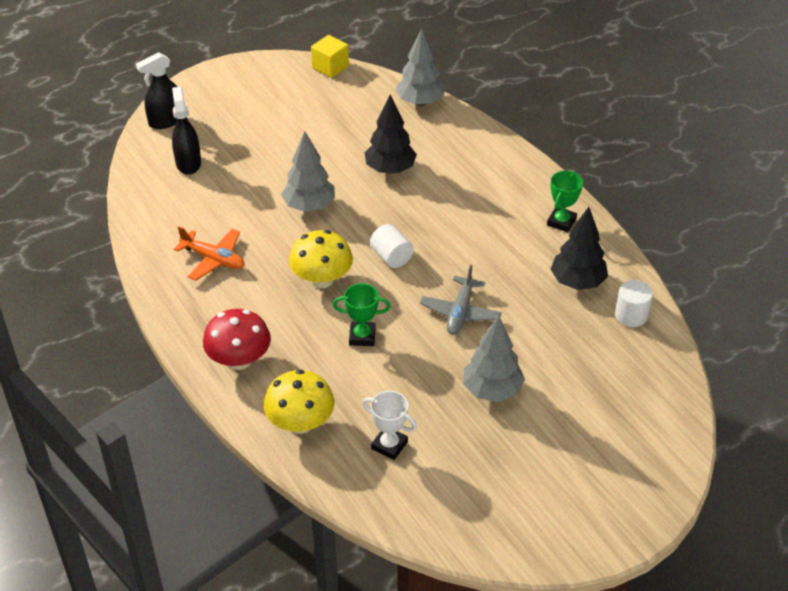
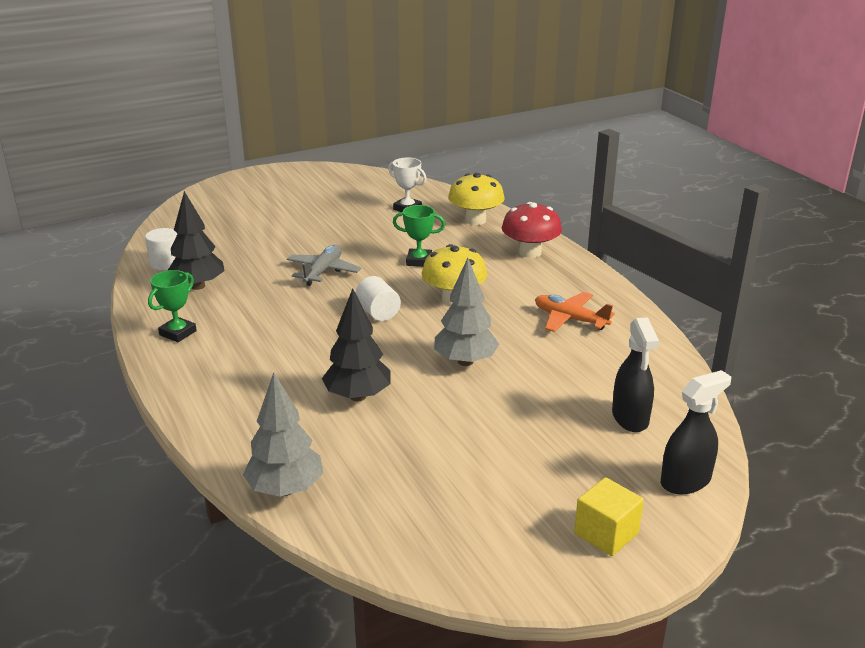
camera: 175 degrees left, 15 degrees down
yellow cube [311,35,349,78] -> yellow cube moved to [574,477,644,556]
grey tree [463,316,525,402] -> none

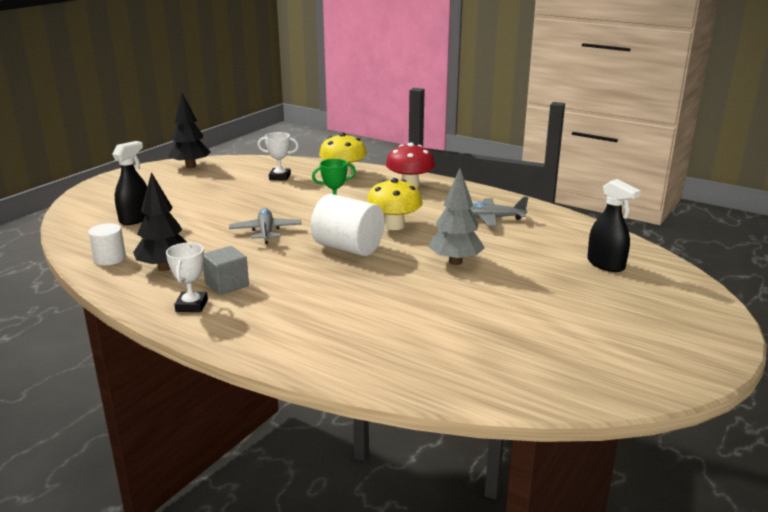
camera: 30 degrees left, 5 degrees down
green trophy [148,270,197,342] -> white trophy [166,242,208,312]
grey tree [243,372,323,497] -> none
black tree [322,289,391,401] -> black tree moved to [169,93,211,168]
white cylinder [356,276,401,321] -> white cylinder [311,194,385,256], size x1.73
orange plane [535,292,615,332] -> grey plane [470,197,528,226]
yellow cube [574,477,644,556] -> none
black spray bottle [661,370,731,494] -> black spray bottle moved to [112,141,147,225]
none -> grey cube [203,246,249,295]

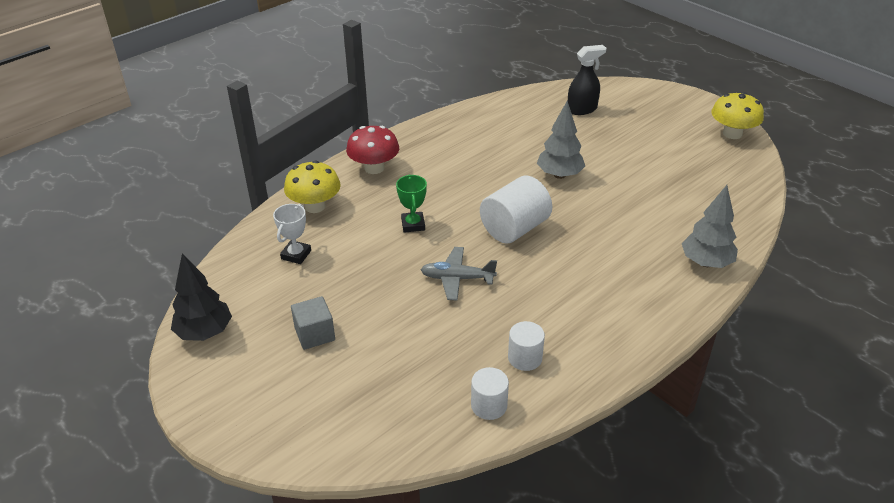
camera: 75 degrees left, 15 degrees up
black spray bottle [112,141,147,225] -> none
black tree [133,172,188,271] -> white cylinder [508,321,545,371]
white trophy [166,242,208,312] -> none
grey cube [203,246,249,295] -> grey cube moved to [291,296,335,350]
yellow mushroom [367,178,422,230] -> yellow mushroom moved to [711,92,764,139]
grey plane [470,197,528,226] -> none
none -> grey tree [682,185,738,268]

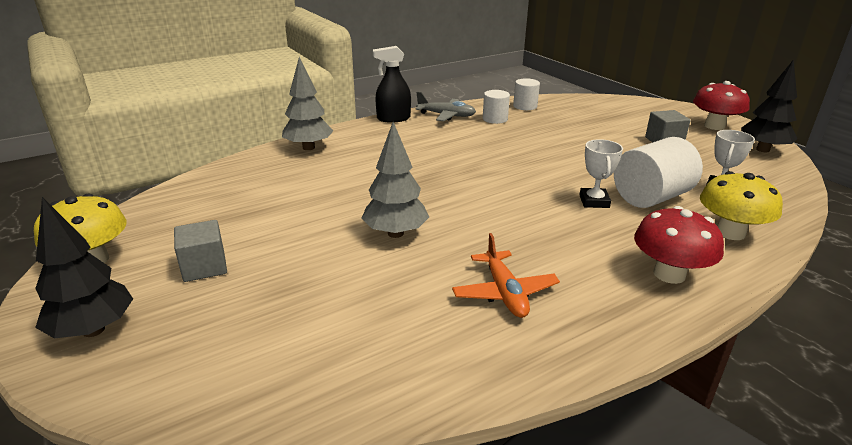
camera: 170 degrees left, 10 degrees down
green trophy [396,175,427,233] -> white trophy [579,139,623,208]
grey plane [421,247,497,301] -> grey plane moved to [416,92,476,121]
white cylinder [480,176,552,244] -> white cylinder moved to [614,137,703,208]
black spray bottle [568,45,606,115] -> black spray bottle moved to [373,46,411,123]
none -> black tree [35,197,133,338]
none -> grey cube [174,220,227,282]
none -> orange plane [452,233,560,318]
none -> red mushroom [693,81,750,130]

